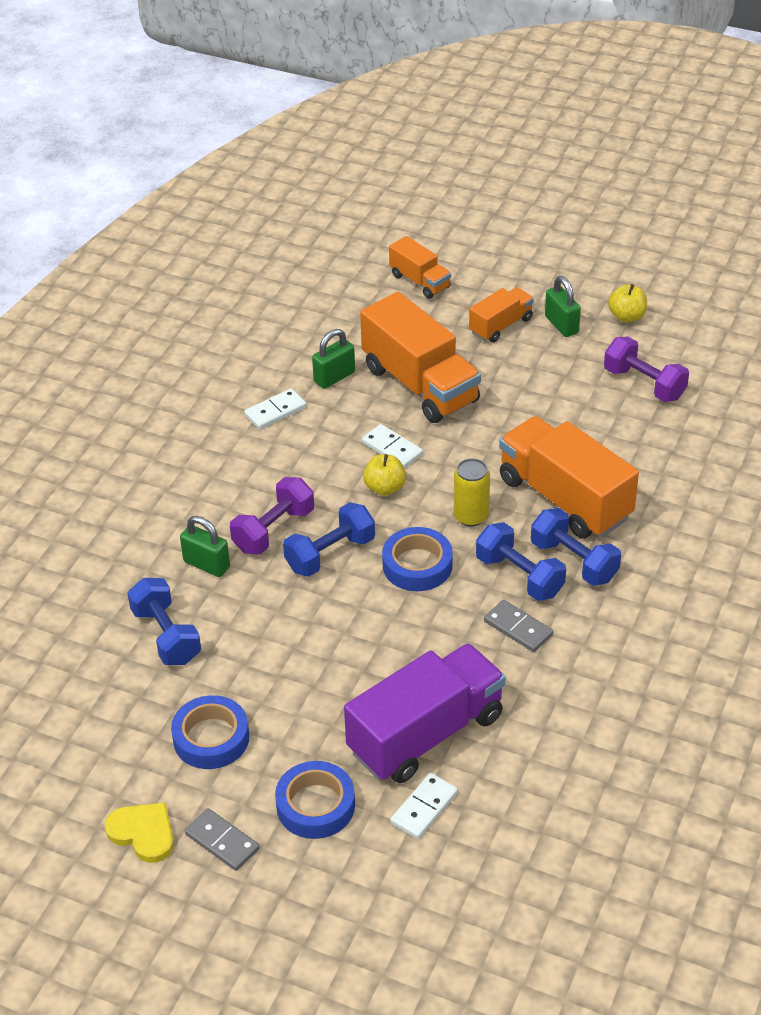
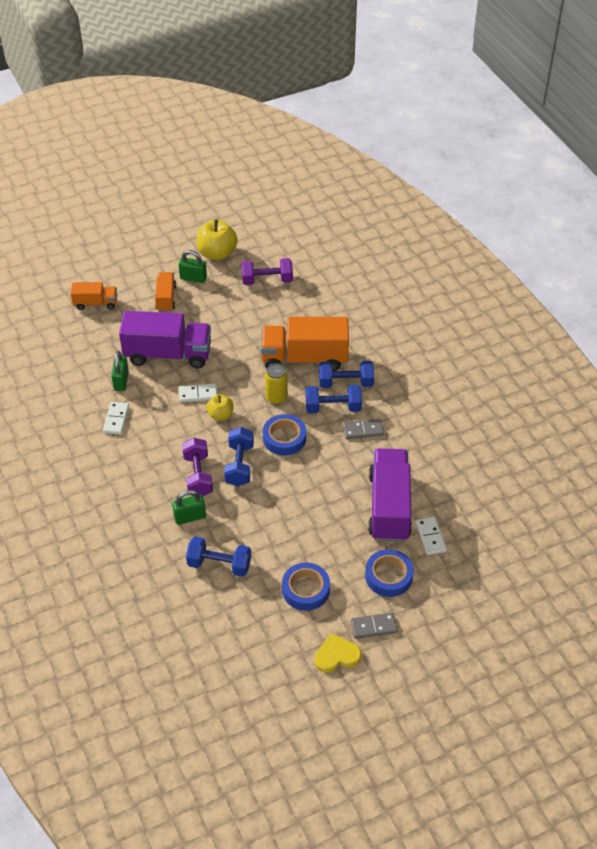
camera: 50 degrees left, 5 degrees up
orange truck [360,292,481,423] -> purple truck [119,311,211,368]
yellow apple [608,284,647,322] -> yellow apple [197,219,238,260], size x1.69

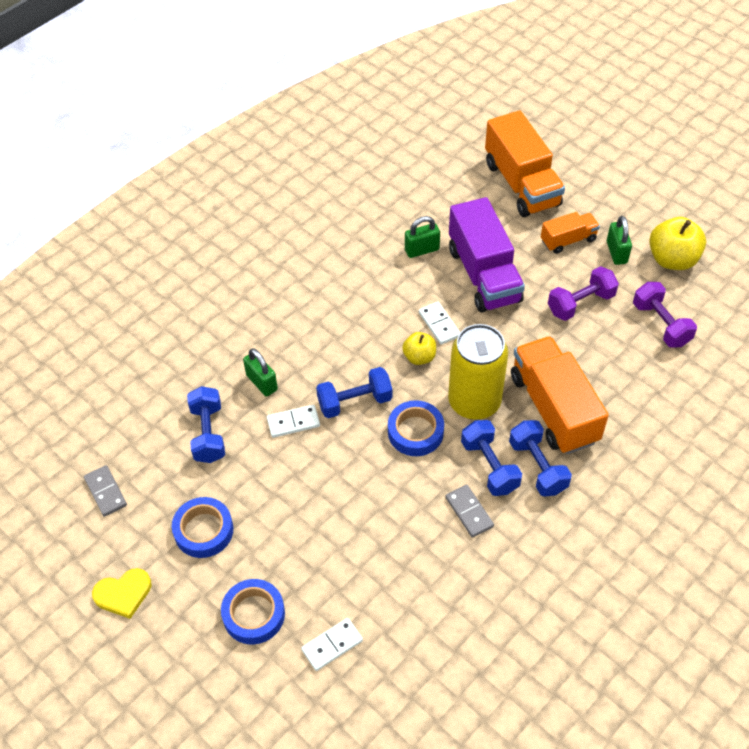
camera: 70 degrees right, 5 degrees up
orange truck [70,282,117,310] -> orange truck [485,110,565,217], size x1.89
white domino [103,402,129,435] -> white domino moved to [267,405,320,438]
purple dumbbell [182,437,213,496] -> purple dumbbell moved to [548,266,619,321]
yellow can [265,363,288,404] -> yellow can [448,324,508,420], size x1.86
yellow heart [314,633,362,673] -> yellow heart turned 105 degrees clockwise [92,568,151,619]
grey domino [351,613,398,639] -> grey domino moved to [84,465,127,517]
purple truck [368,448,412,542] -> none

